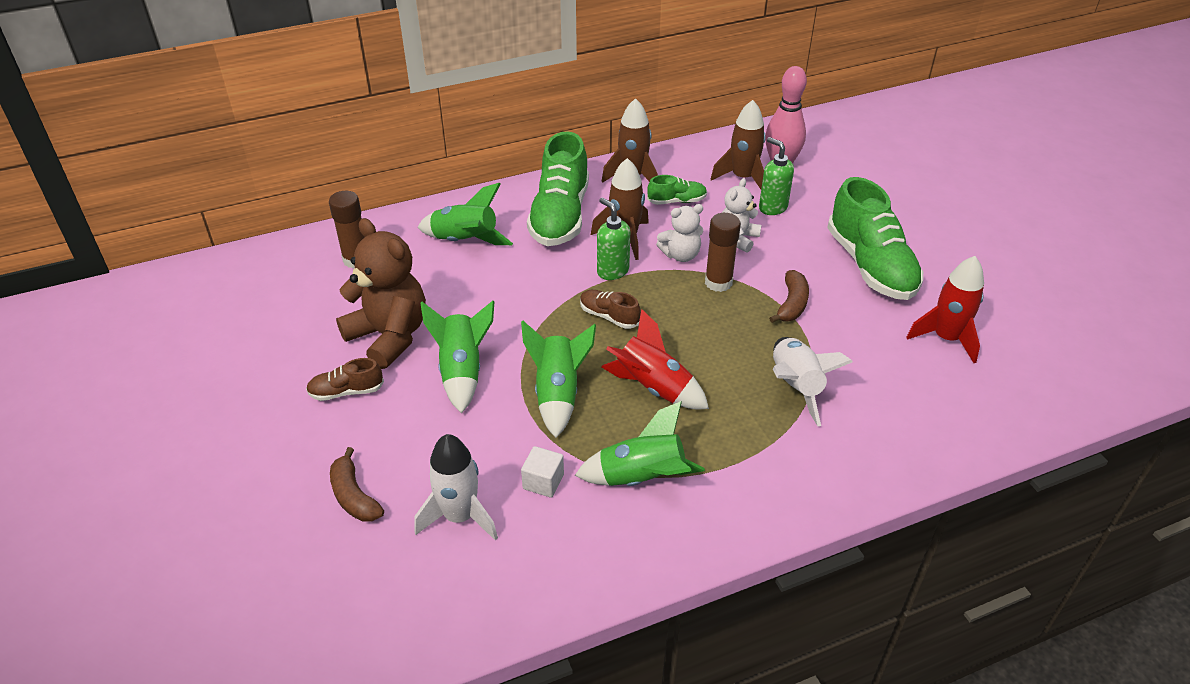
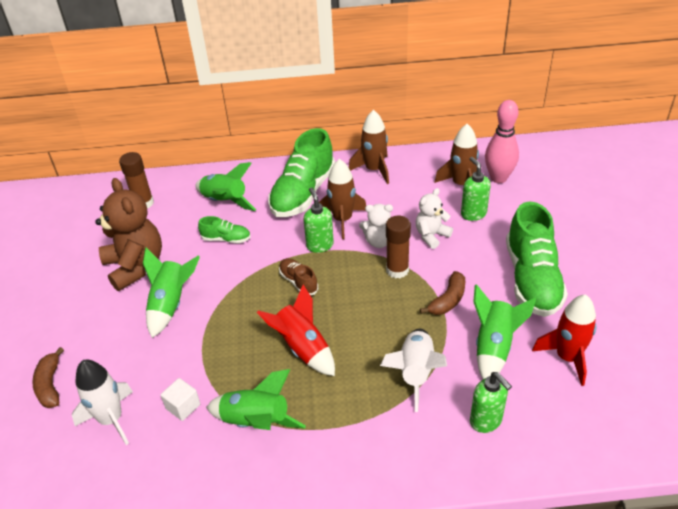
camera: 20 degrees right, 0 degrees up
brown shoe [306,358,384,401] -> none
green rocket [521,321,596,438] -> green rocket moved to [473,284,536,379]
green shoe [647,175,707,205] -> green shoe moved to [198,216,251,243]
none -> green soap dispenser [470,372,512,433]

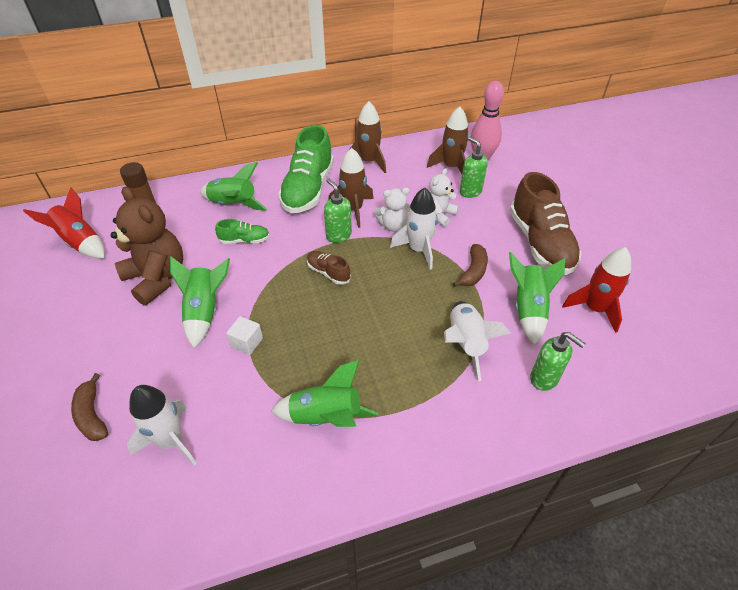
camera: 15 degrees left, 5 degrees up
white cube [161,378,200,421] -> white cube moved to [226,316,263,355]
red rocket [257,285,335,376] -> red rocket moved to [23,187,105,258]
brown glue stick [386,216,411,278] -> white rocket [390,187,438,270]
green shoe [506,202,568,317] -> brown shoe [510,172,582,275]

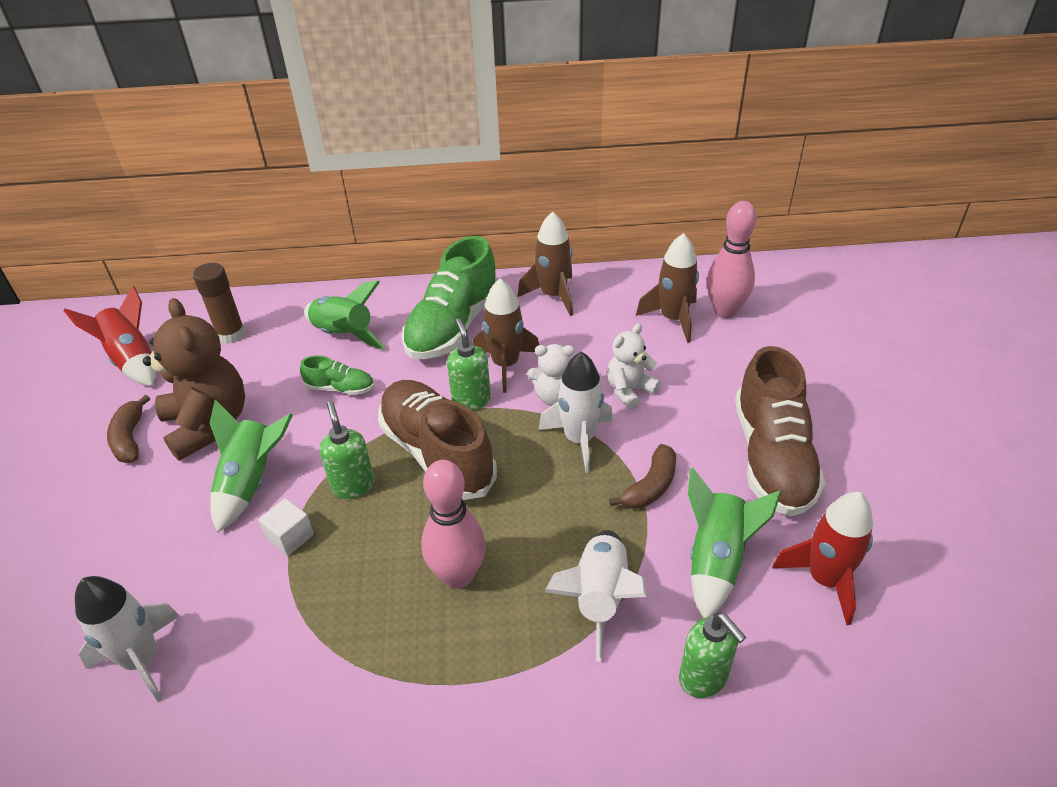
camera: 15 degrees right, 5 degrees down
brown banana [71,373,108,441] -> brown banana moved to [107,395,150,463]
green rocket [271,360,378,427] -> none
brown shoe [307,251,351,285] -> brown shoe [378,380,497,500], size x2.14
green soap dispenser [460,137,488,198] -> green soap dispenser moved to [319,401,374,499]
none -> pink bowling pin [421,460,486,589]

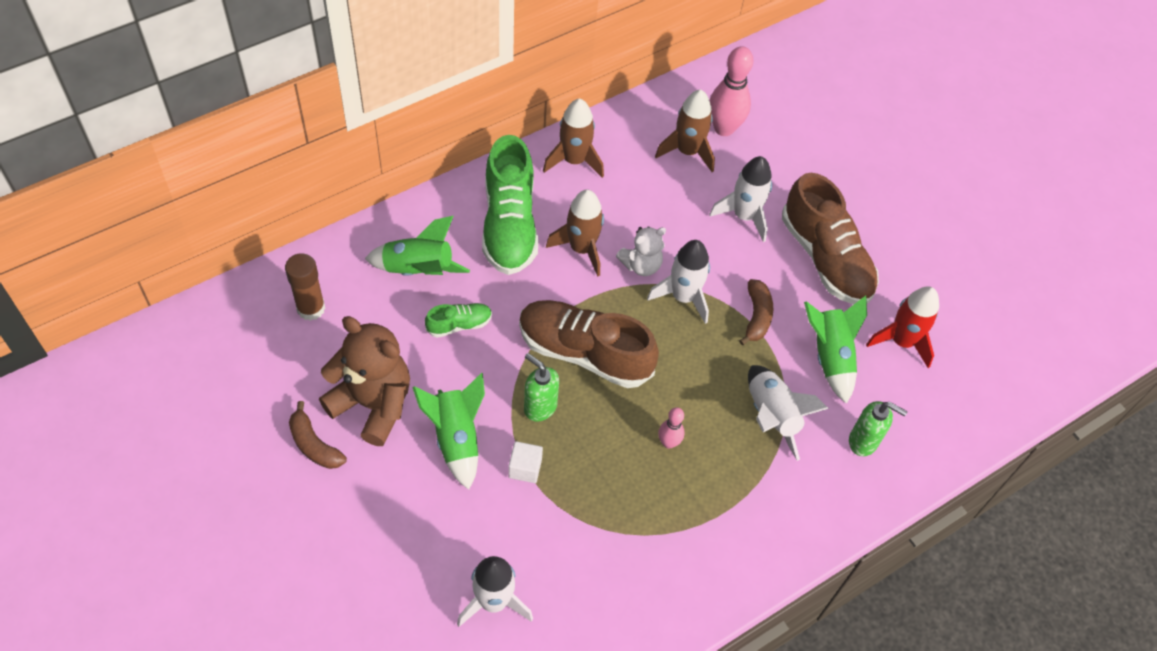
camera: 35 degrees left, 15 degrees up
red rocket [64,286,156,387] -> none
pink bowling pin [421,460,486,589] -> pink bowling pin [658,407,685,449], size x0.54
green soap dispenser [447,318,491,411] -> none
white teddy bear [607,324,660,410] -> none
none -> white rocket [709,156,772,242]

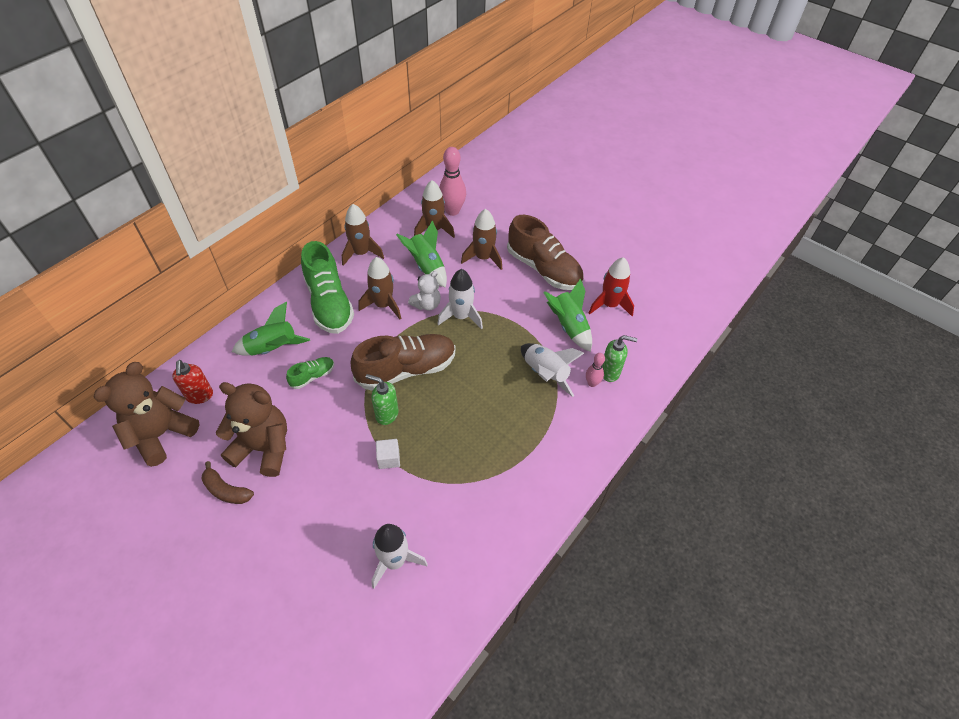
camera: 15 degrees left, 5 degrees down
brown glue stick [285,253,325,321] -> red soap dispenser [172,360,213,404]
green rocket [412,373,485,490] -> green rocket moved to [396,220,447,288]
brown shoe [519,300,659,388] -> brown shoe turned 150 degrees clockwise [351,334,455,391]
pink bowling pin [658,407,685,449] -> pink bowling pin moved to [586,353,605,387]
white rocket [709,156,772,242] -> brown rocket [461,209,502,270]
brown banana [739,279,773,345] -> none
none -> brown teddy bear [94,362,200,467]

